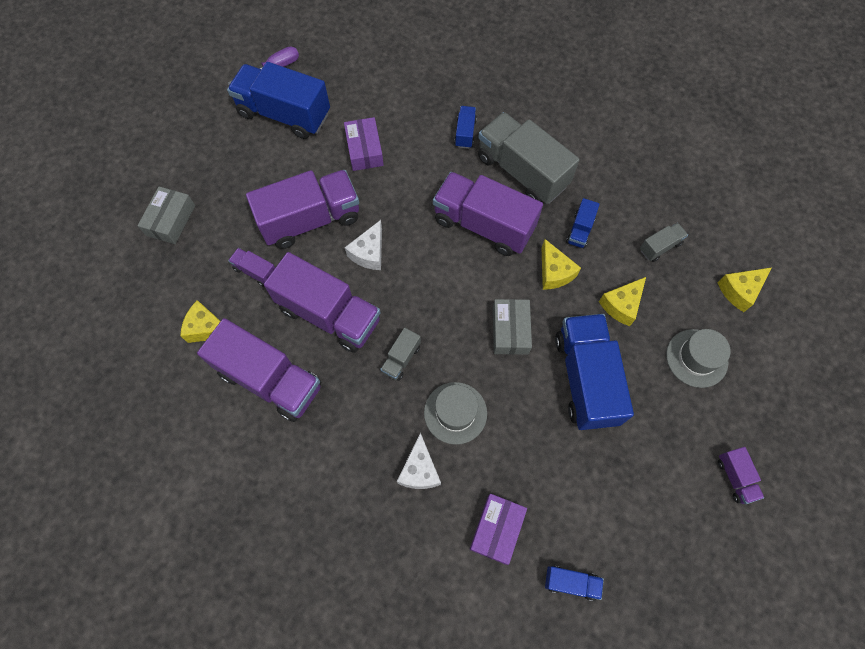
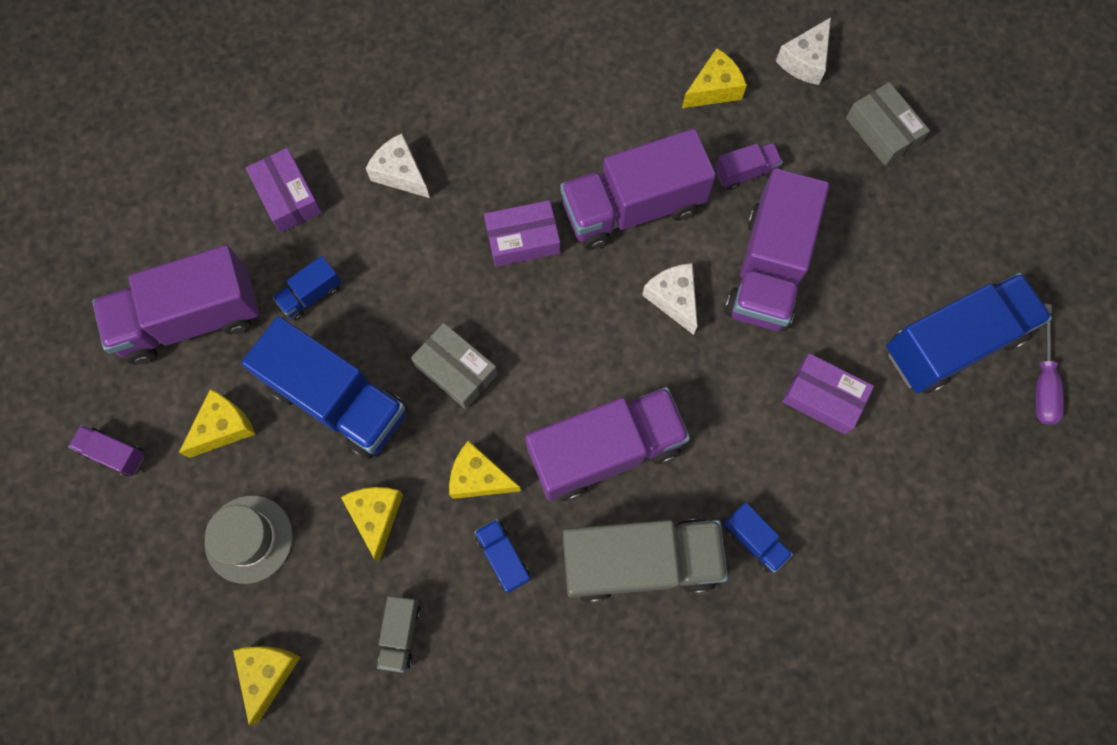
camera: 130 degrees right, 5 degrees up
purple truck [197,318,321,422] -> purple truck moved to [92,245,259,365]
grey truck [380,328,421,381] -> purple box [484,200,560,267]
grey hat [424,382,487,445] -> none
blue truck [545,566,604,601] -> blue truck moved to [273,256,341,320]
none -> yellow cheese [179,389,255,458]
none -> white cheese [776,17,831,85]

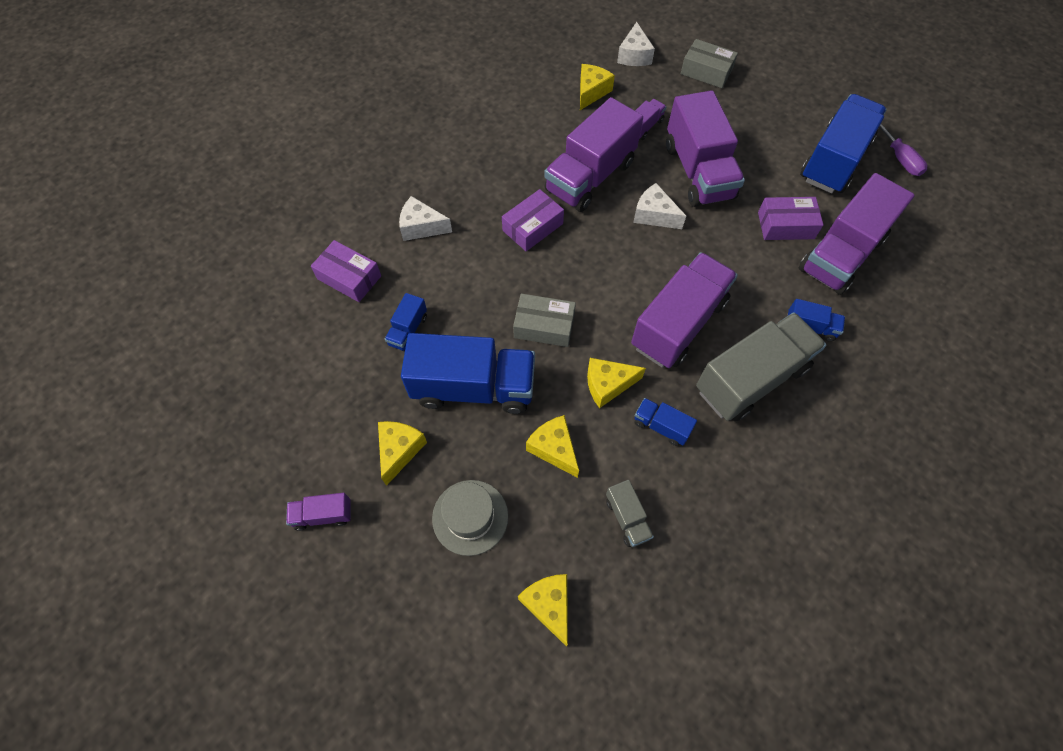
camera: 30 degrees left, 10 degrees down
purple truck [92,245,259,365] -> purple truck moved to [799,173,915,295]

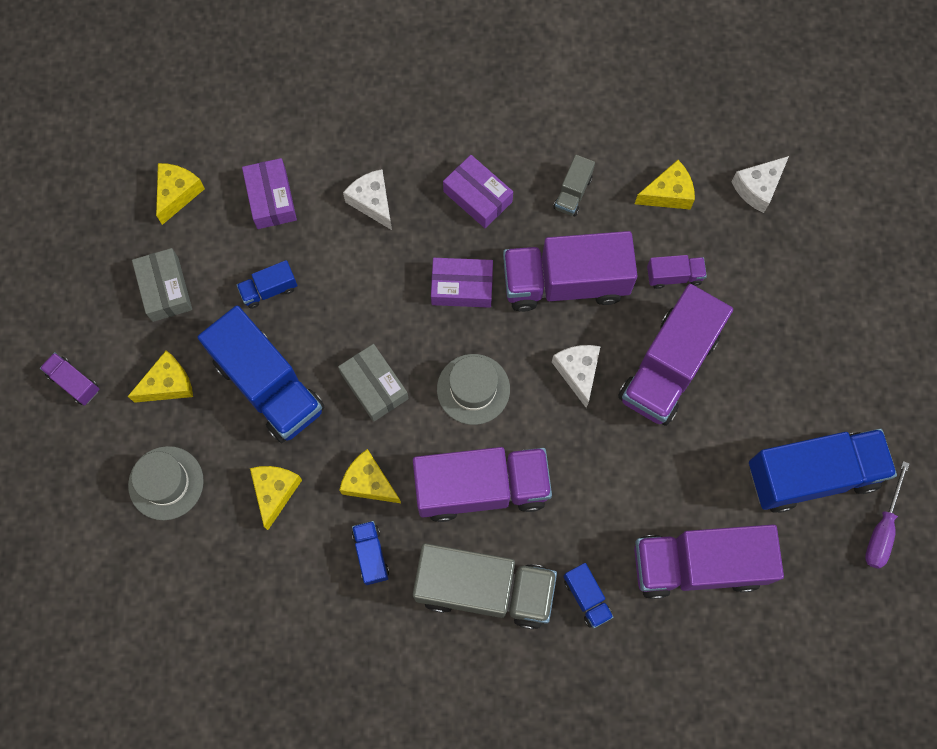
camera: 45 degrees right, 10 degrees up
yellow cheese [518,574,568,646] -> yellow cheese moved to [156,163,205,225]
grey truck [606,480,654,547] -> grey truck moved to [553,155,595,217]
grey box [681,39,738,88] -> grey box moved to [132,248,192,322]
purple box [758,197,823,240] -> purple box moved to [443,155,513,228]
none -> grey hat [437,354,510,425]

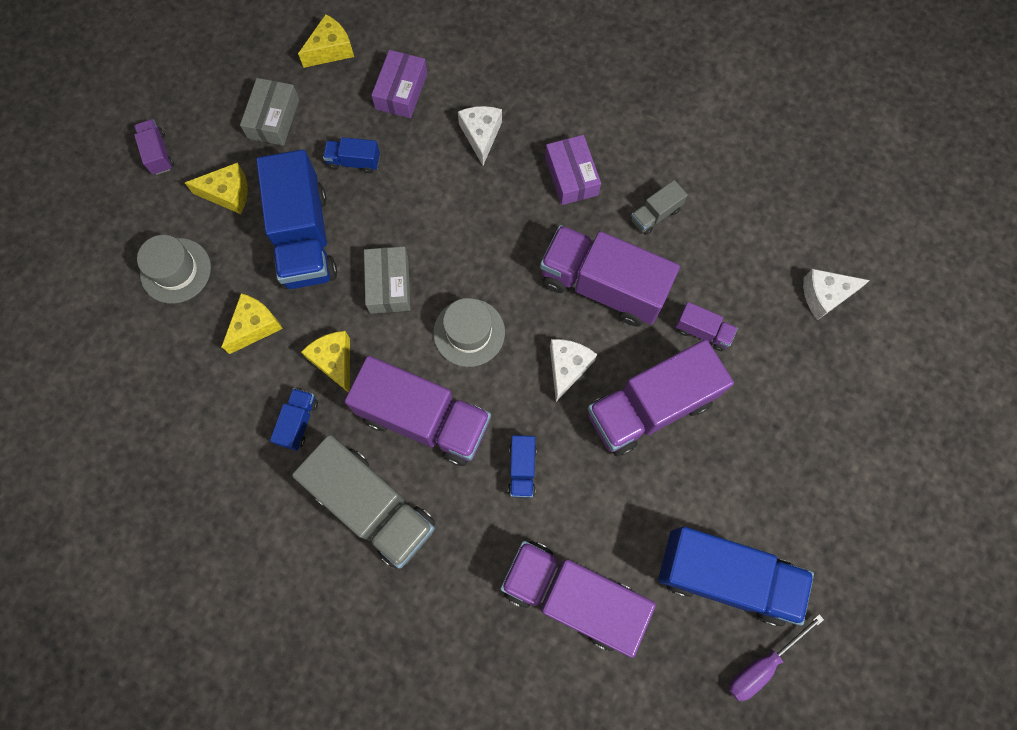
camera: 30 degrees right, 0 degrees up
purple box [431,258,493,308] -> none
blue truck [563,563,614,628] -> blue truck moved to [508,435,537,498]
yellow cheese [635,160,695,209] -> none

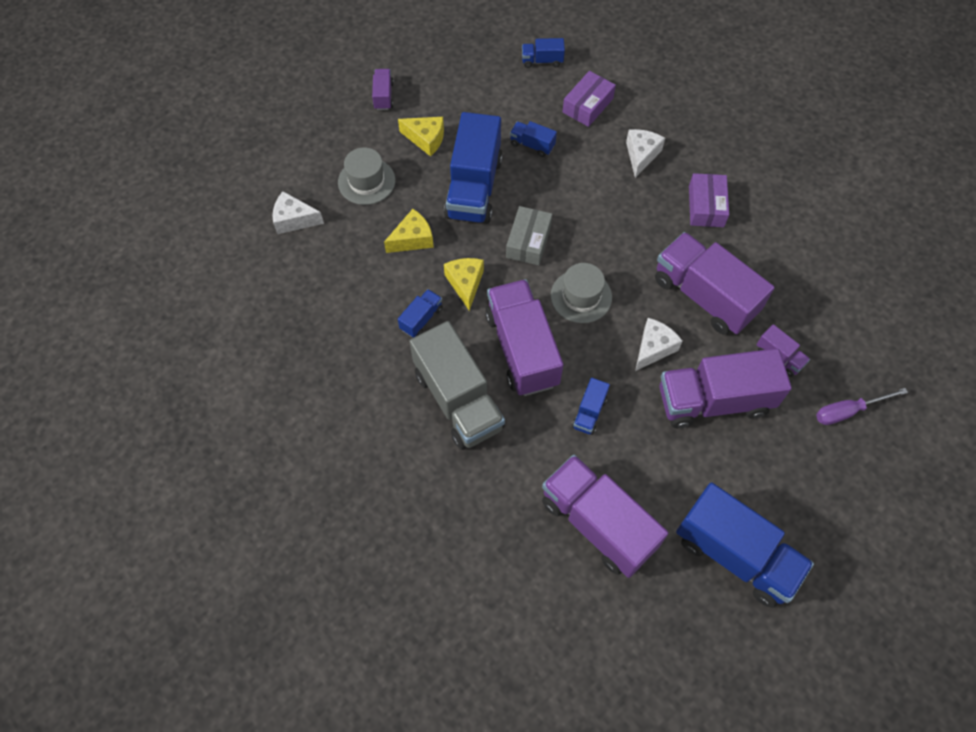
camera: 20 degrees right, 10 degrees down
grey box [240,78,299,146] -> none
yellow cheese [298,14,354,68] -> blue truck [522,38,565,68]
purple truck [345,356,491,466] -> purple truck turned 150 degrees counterclockwise [485,279,563,396]
grey truck [630,180,688,235] -> none
purple screwdriver [729,614,824,701] -> purple screwdriver moved to [816,388,908,425]
white cheese [803,269,870,320] -> white cheese moved to [272,191,324,234]

